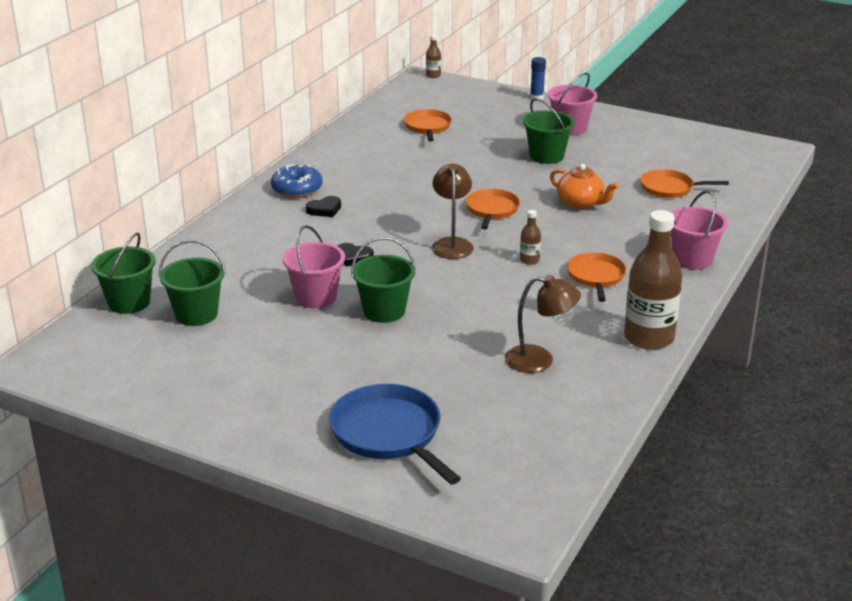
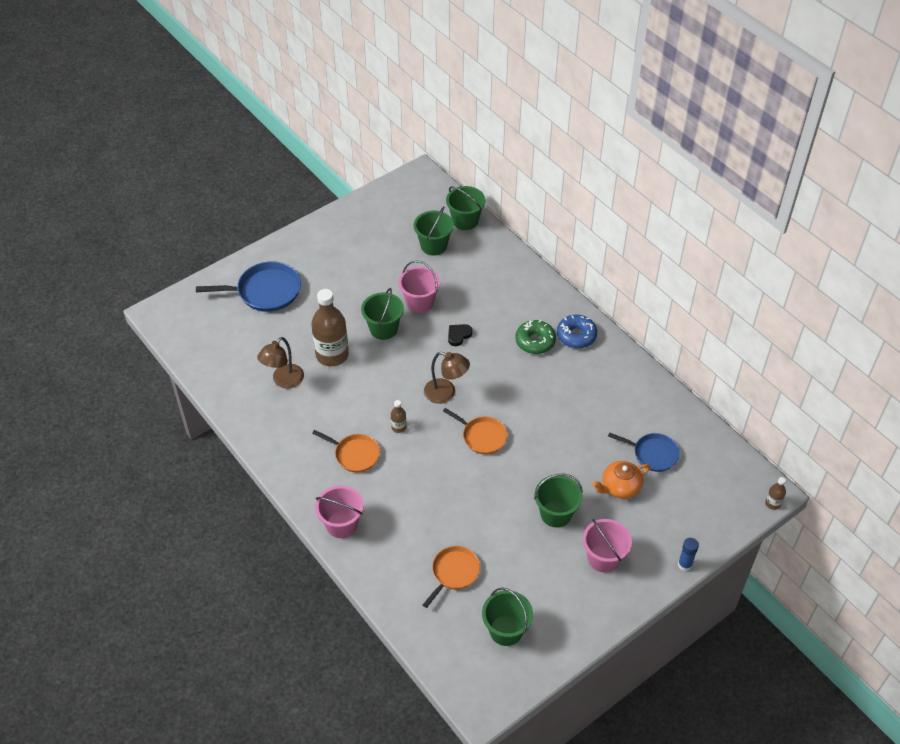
camera: 115 degrees right, 20 degrees up
black heart [306,196,341,217] -> green donut [515,320,556,354]
orange pan [404,109,452,141] -> blue pan [608,432,680,472]
orange teapot [550,164,619,209] -> orange teapot moved to [592,461,650,499]
brown bottle [624,210,682,350] -> brown bottle moved to [311,289,349,366]
none -> green bucket [482,587,533,646]

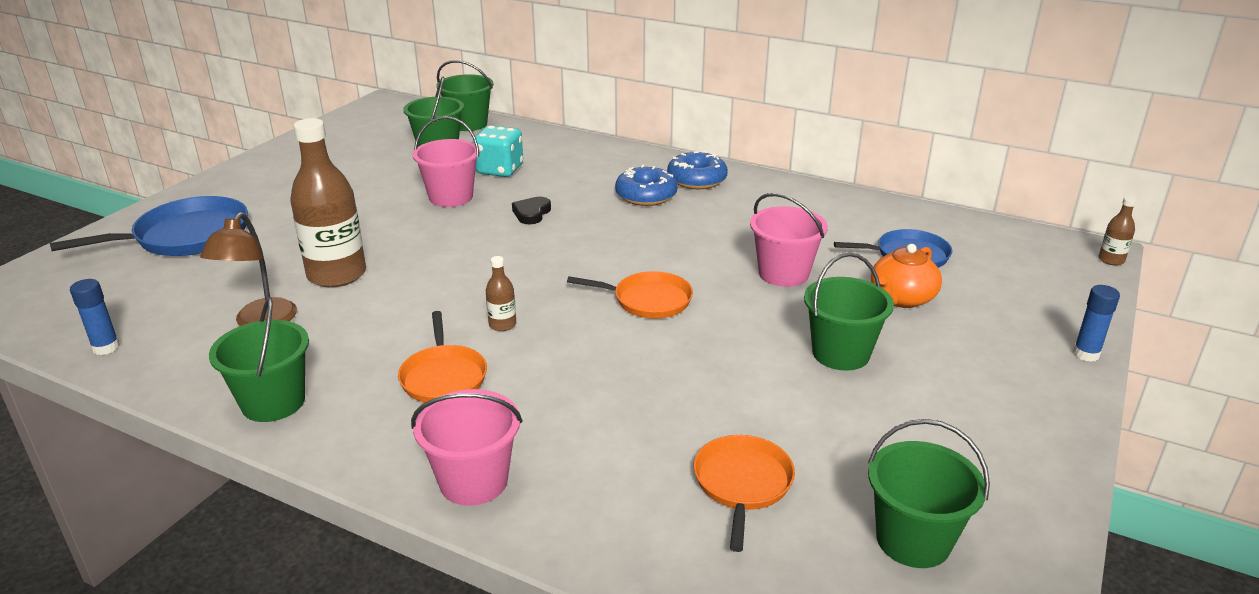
camera: 25 degrees left, 20 degrees down
orange pan [312,430,380,472] -> orange pan turned 75 degrees clockwise [398,311,487,403]
green bucket [361,288,404,340] -> green bucket moved to [209,297,309,422]
brown lamp [424,352,470,404] -> none
green donut [515,320,556,354] -> blue donut [615,165,678,206]
pink bucket [583,519,632,573] -> pink bucket moved to [750,193,828,287]
none -> blue glue stick [70,279,120,355]
none -> turquoise dice [472,125,523,177]

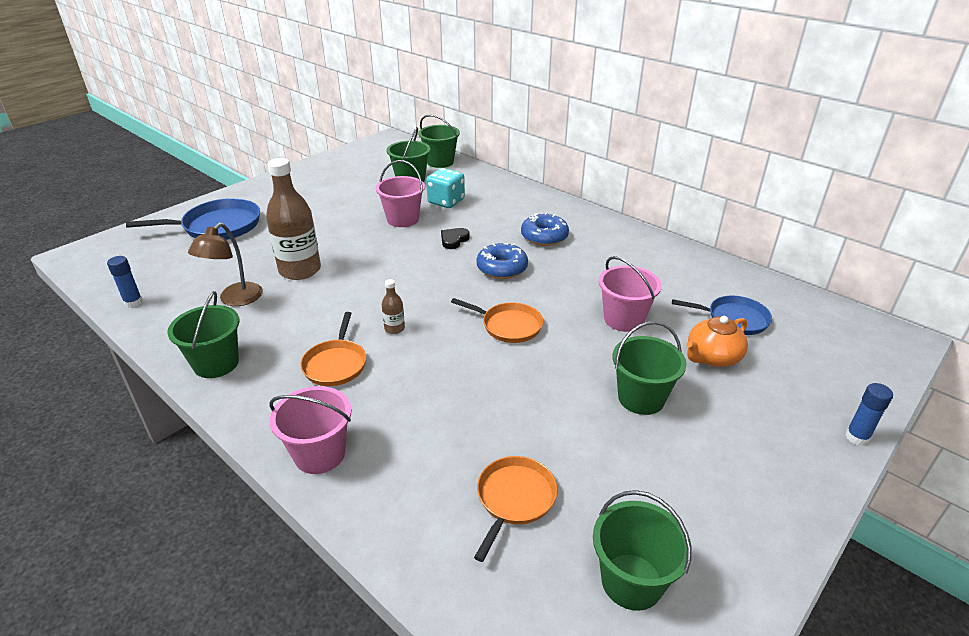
camera: 15 degrees right, 5 degrees up
blue donut [667,151,728,189] -> blue donut moved to [476,243,528,279]
brown bottle [1099,197,1136,265] -> none

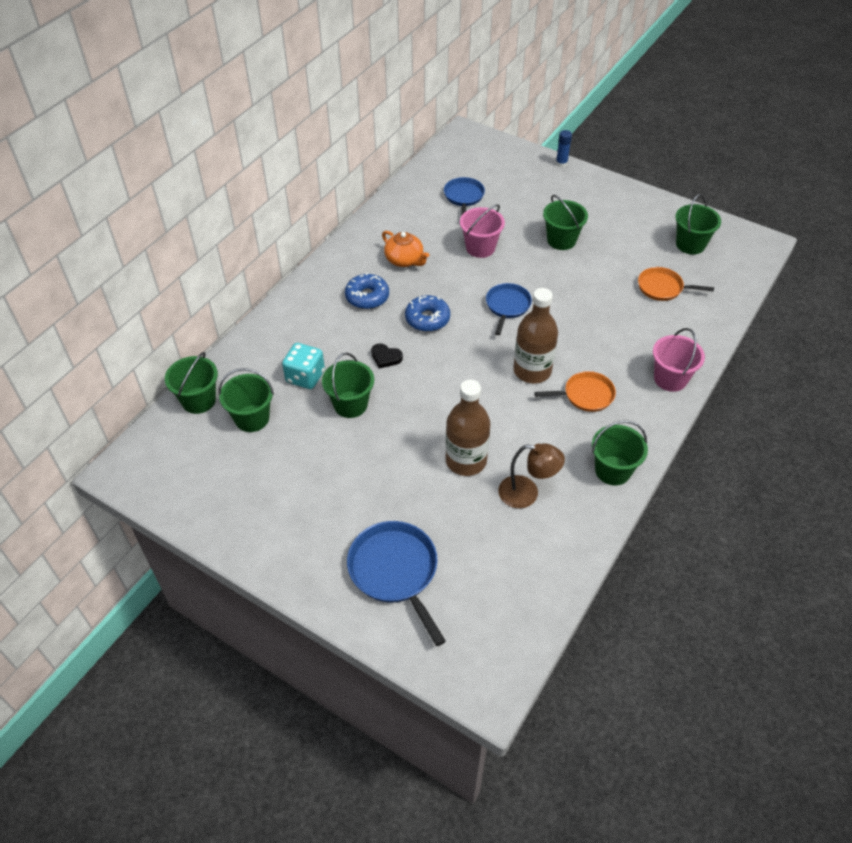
camera: 100 degrees left, 15 degrees up
blue glue stick [107,256,143,308] -> none
pink bucket [376,160,425,227] -> green bucket [322,353,374,418]
brown bottle [382,279,405,334] -> brown bottle [513,288,558,383], size x2.30
orange pan [451,298,543,343] -> blue pan [486,283,532,335]
orange teapot [686,316,748,367] -> orange teapot moved to [382,231,429,267]

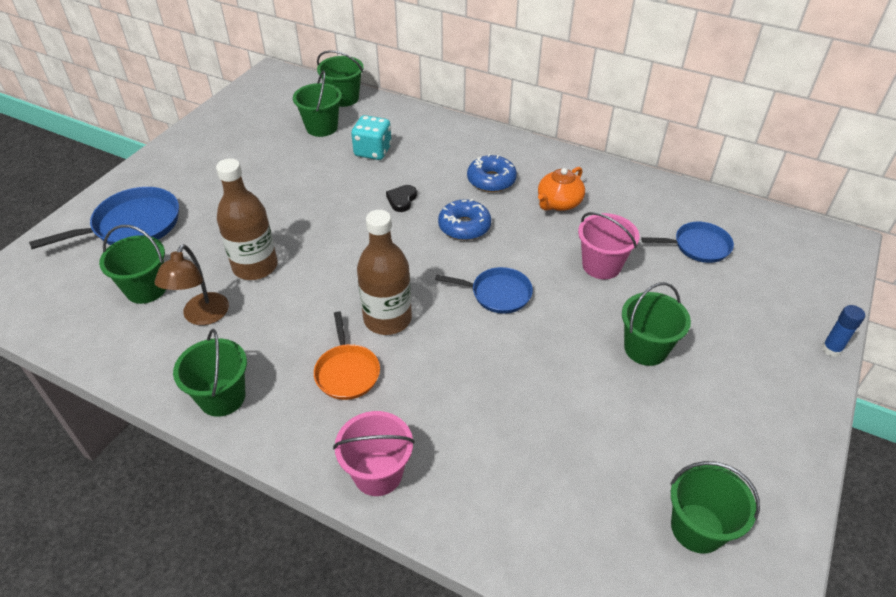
camera: 85 degrees right, 5 degrees down
green bucket [322,353,374,418] -> green bucket moved to [99,225,166,304]
orange pan [638,267,714,301] -> none

